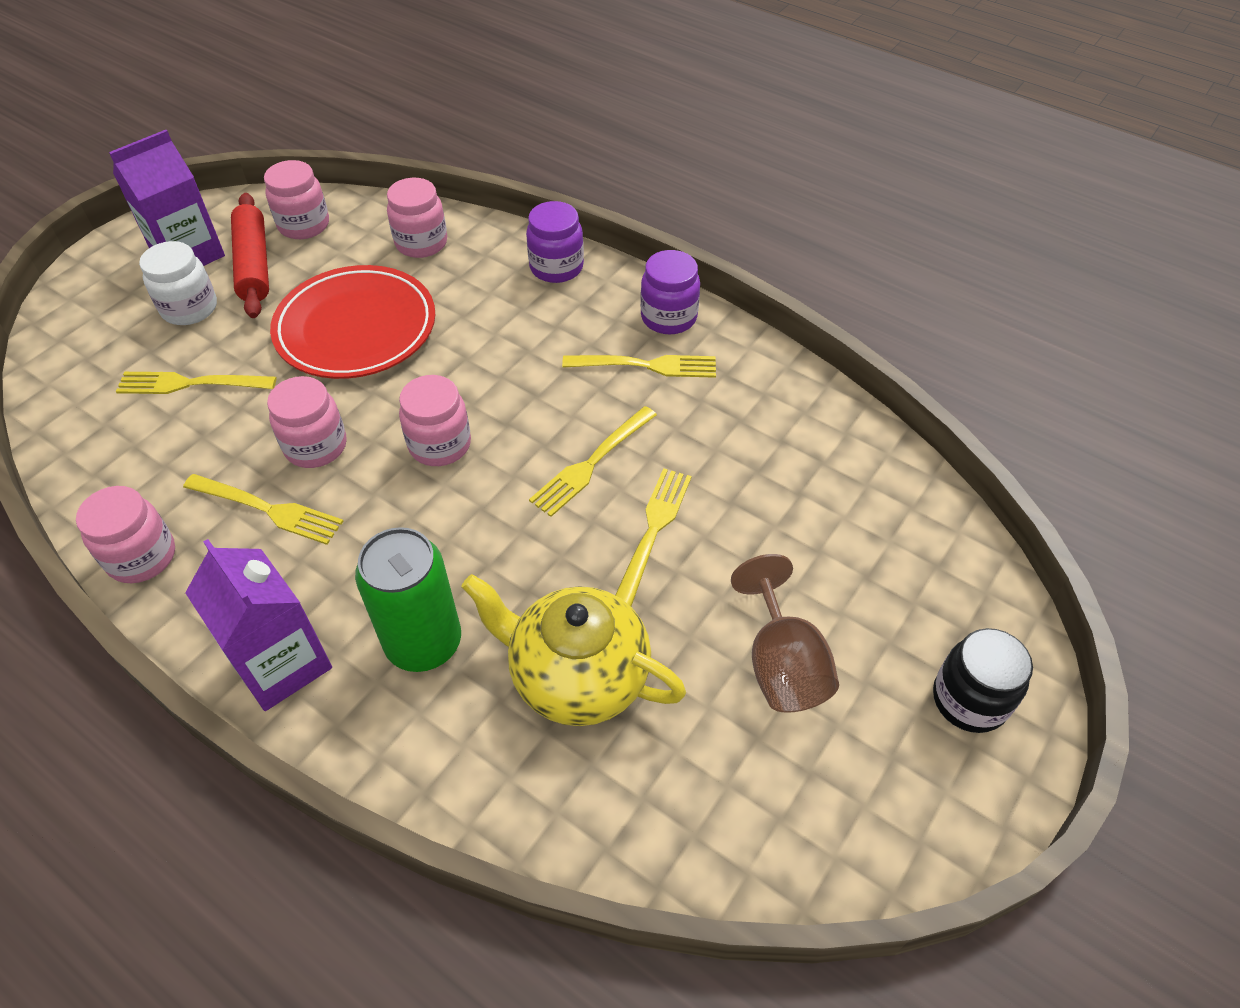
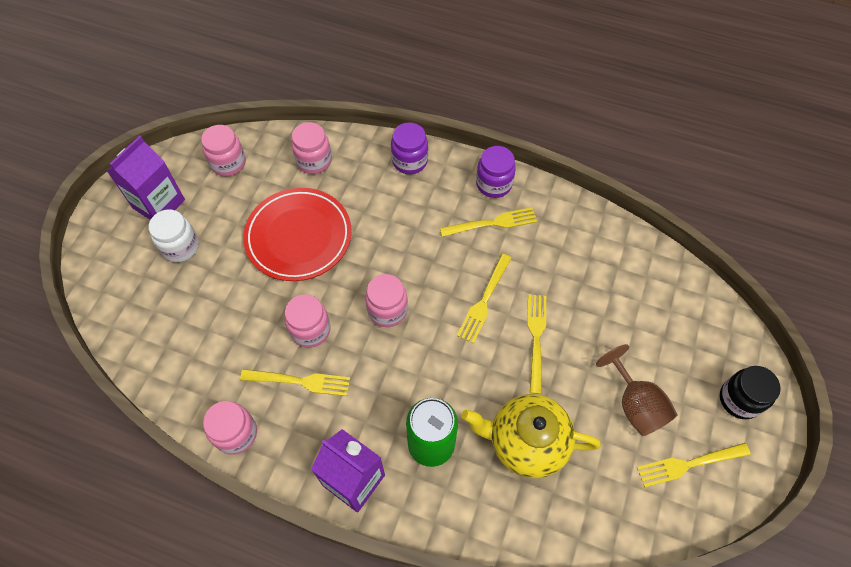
camera: 15 degrees left, 10 degrees up
yellow fork [116,372,276,394] -> yellow fork moved to [637,443,751,488]
red rolling pin [231,193,269,318] -> none

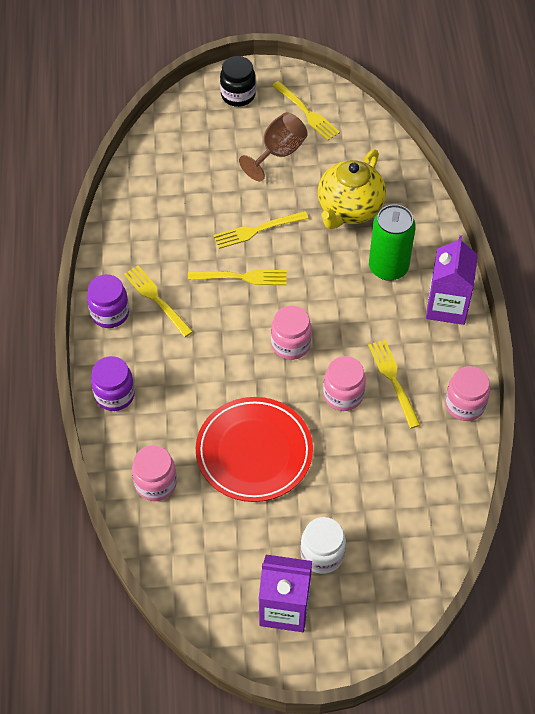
camera: 115 degrees left, 5 degrees down
pink jar [201,125,246,176] -> none
yellow teapot [461,394,601,479] -> yellow teapot turned 45 degrees clockwise [318,149,386,229]

